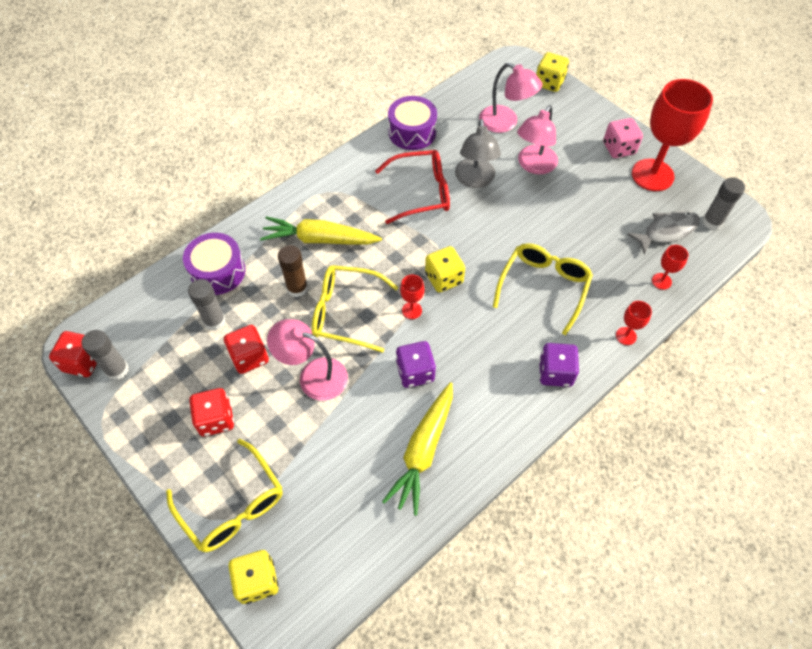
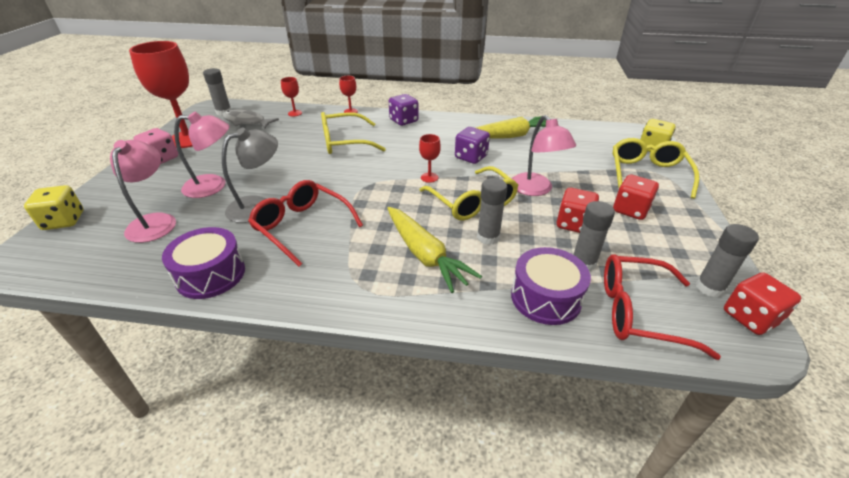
camera: 130 degrees left, 20 degrees down
brown glue stick [278,245,308,297] -> grey glue stick [477,178,507,245]
yellow dice [425,246,465,292] -> none
none -> red glasses [604,254,721,360]

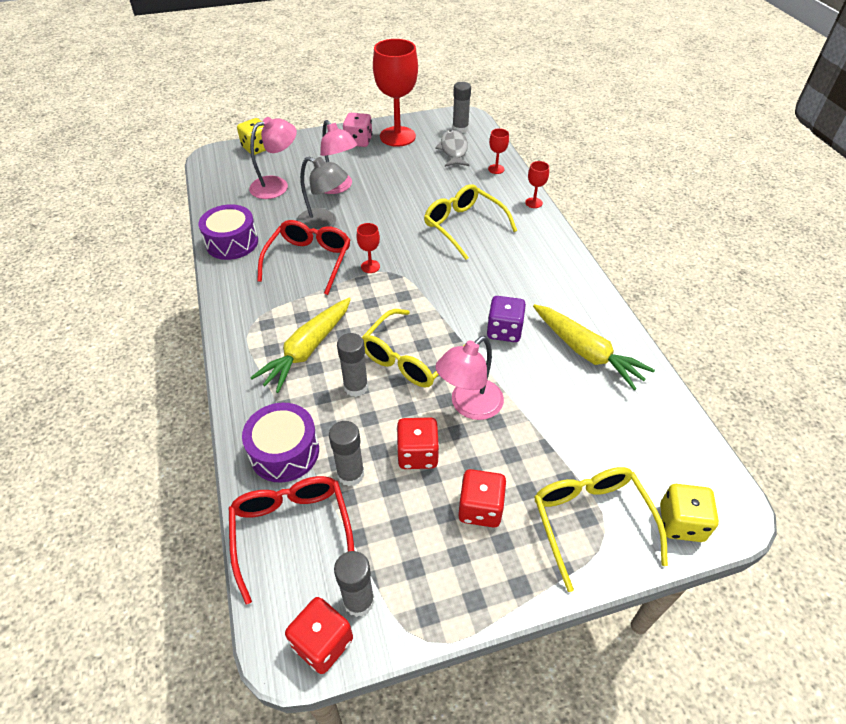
camera: 65 degrees right, 10 degrees up
purple dice [389,94,419,126] -> none
red goblet [419,134,441,183] -> red goblet moved to [356,223,380,273]
yellow glasses [613,138,699,199] -> yellow glasses turned 90 degrees counterclockwise [534,467,668,592]

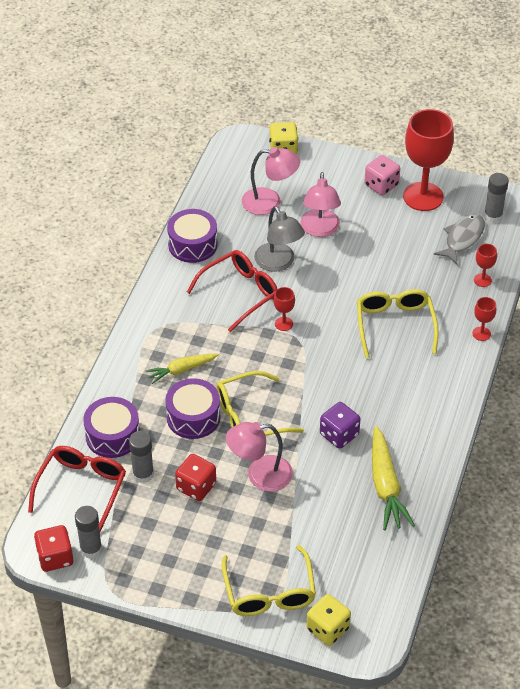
camera: 35 degrees right, 0 degrees up
yellow carrot [250,298,351,393] -> yellow carrot [145,354,219,384], size x0.63
grey glue stick [337,333,368,397] -> purple drum [165,378,220,439]
red dice [458,469,507,528] -> none
yellow glasses [534,467,668,592] -> yellow glasses turned 150 degrees clockwise [221,545,316,616]

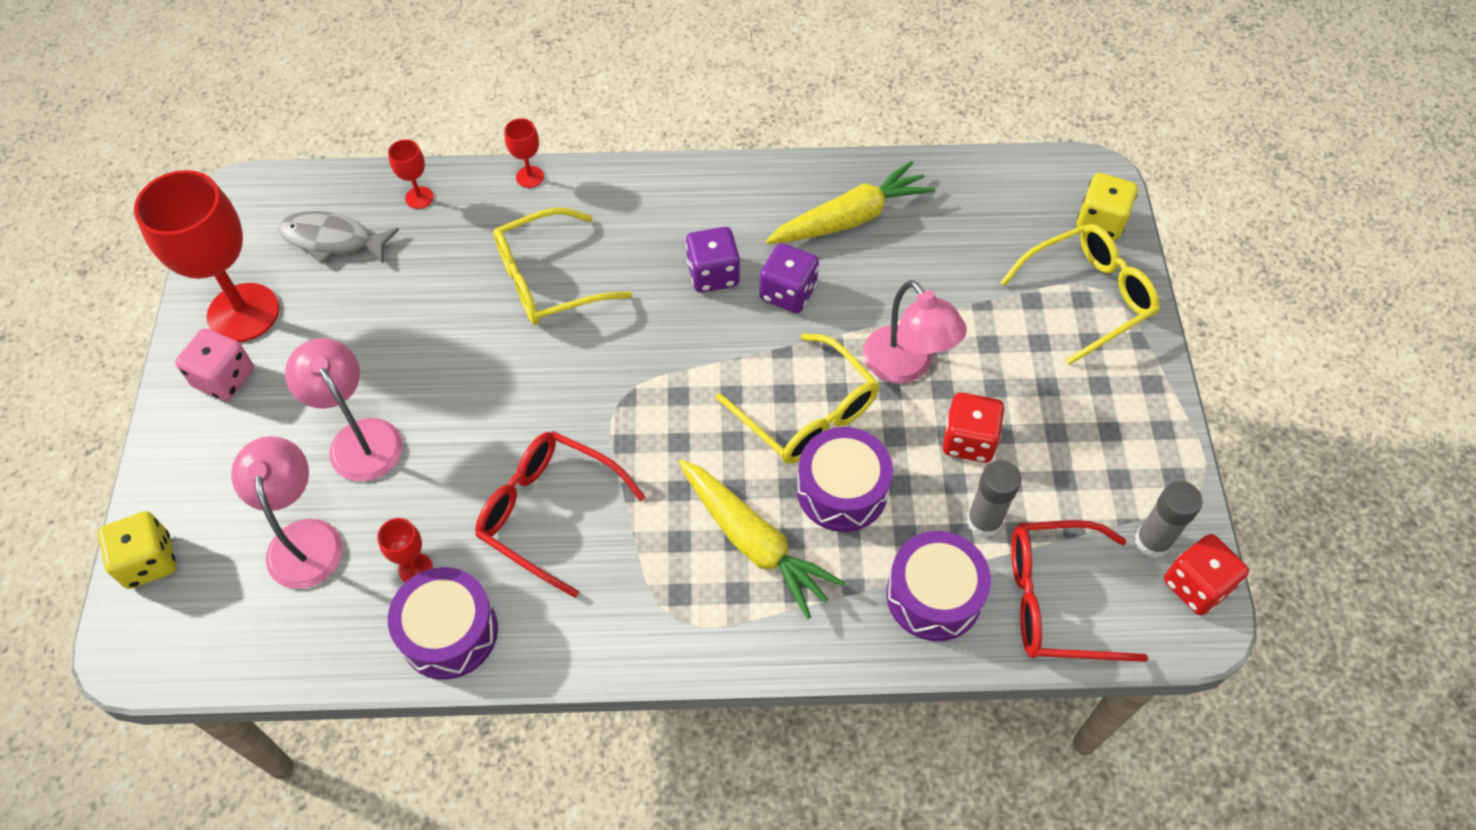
camera: 110 degrees left, 10 degrees up
yellow carrot [145,354,219,384] -> yellow carrot [679,459,845,619], size x1.59
grey lamp [254,206,305,272] -> none
red goblet [274,287,295,331] -> red goblet moved to [377,518,433,582]
pink lamp [300,172,341,237] -> pink lamp turned 105 degrees counterclockwise [285,338,403,482]
grey glue stick [484,173,509,223] -> none
none -> purple dice [686,227,740,292]

